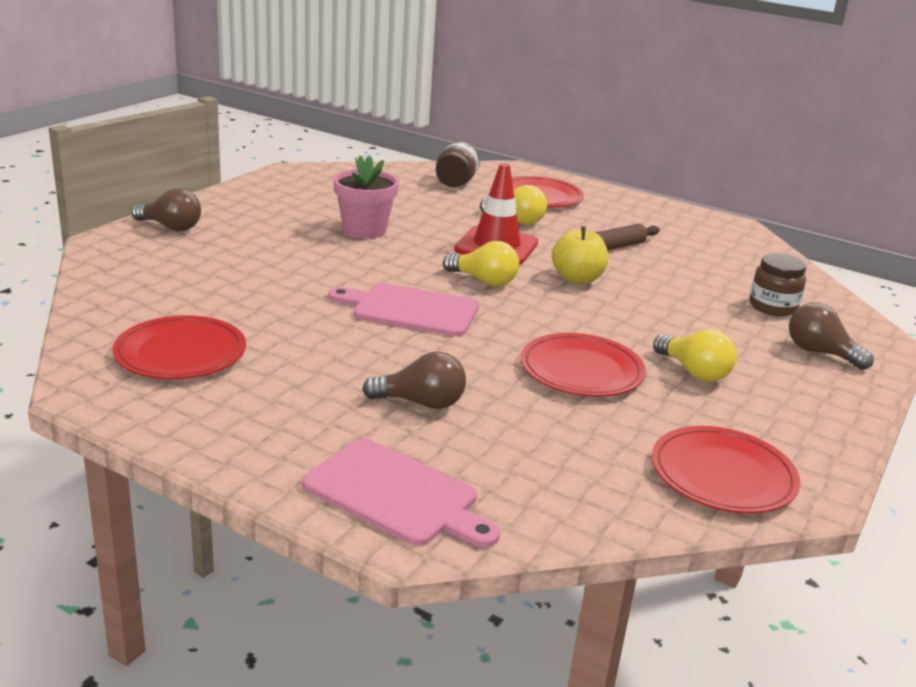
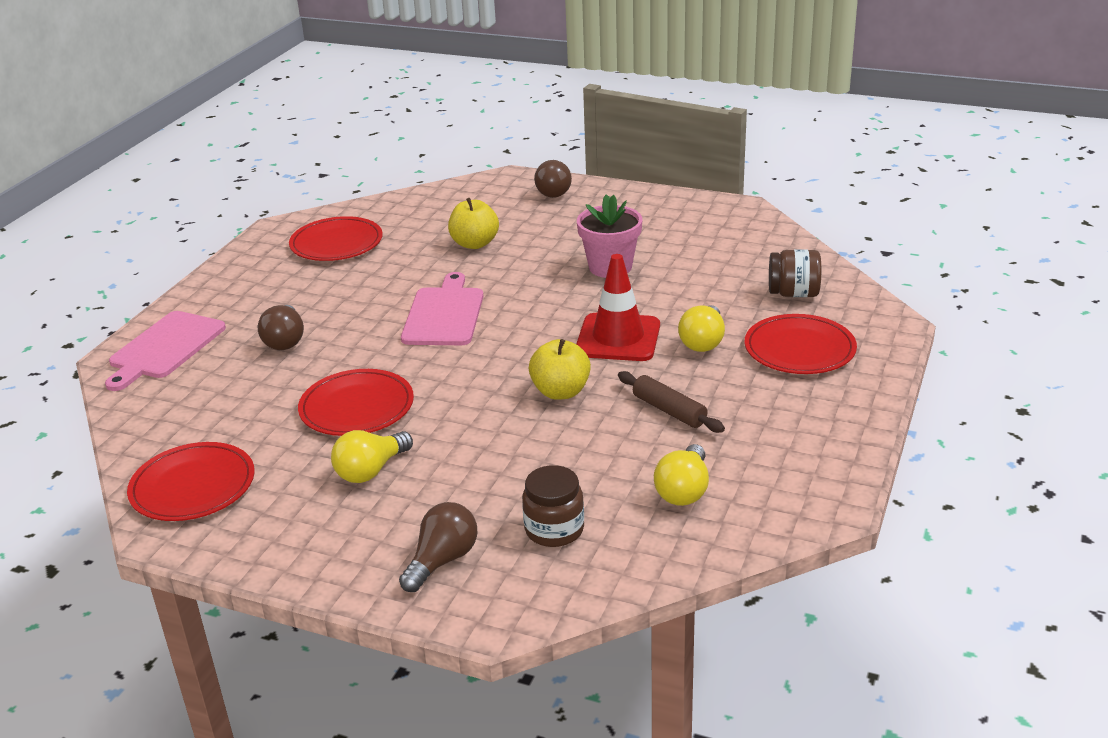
camera: 85 degrees right, 5 degrees up
yellow light bulb [443,241,519,286] -> yellow light bulb moved to [654,444,709,506]
none -> yellow apple [448,198,499,249]

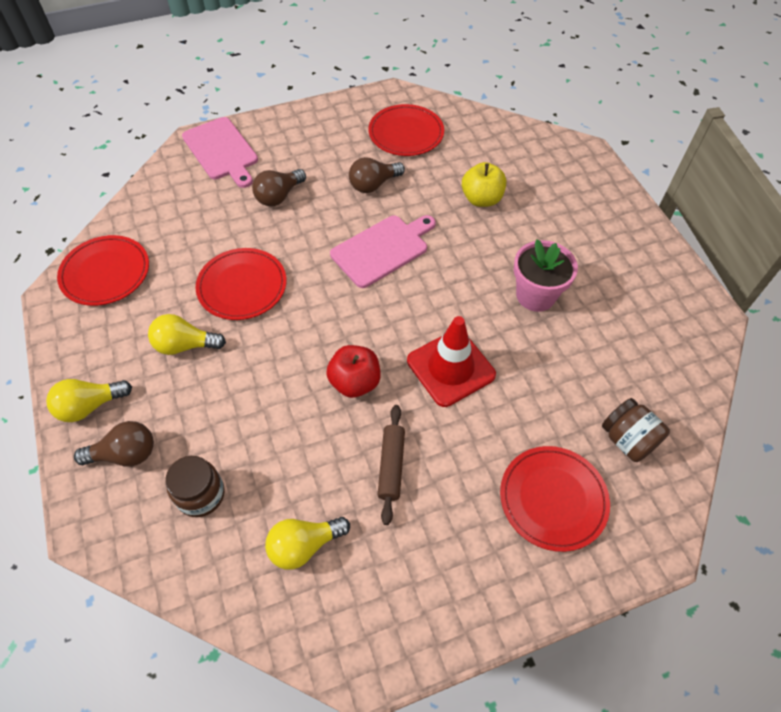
camera: 45 degrees right, 25 degrees up
pink cutting board [105,311,226,391] -> pink cutting board turned 105 degrees counterclockwise [182,117,258,188]
yellow apple [529,339,591,400] -> red apple [326,345,381,398]
brown light bulb [534,160,572,198] -> brown light bulb moved to [349,157,405,193]
yellow light bulb [678,305,725,352] -> yellow light bulb moved to [46,379,132,422]

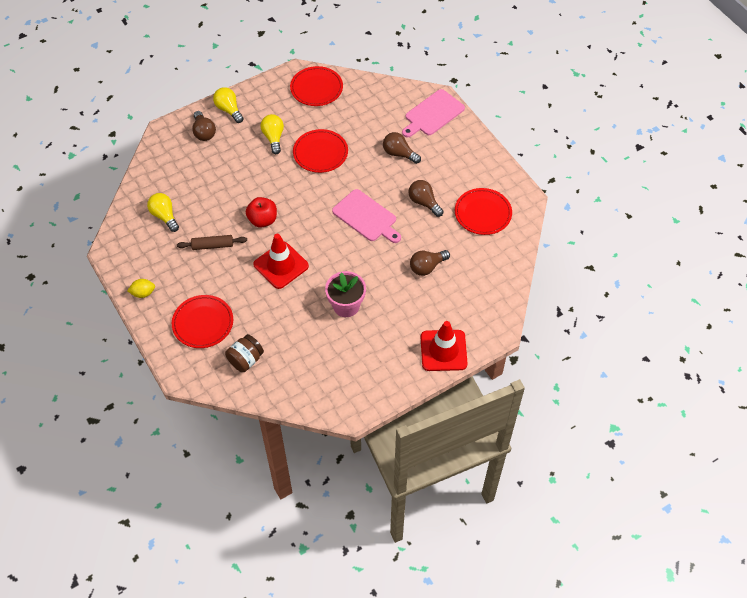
camera: 80 degrees right, 0 degrees up
brown jar [165,456,225,517] -> none
yellow apple [462,162,506,207] -> brown light bulb [410,250,450,276]
none -> yellow lemon [127,279,155,298]
none -> red traffic cone [421,321,468,371]

